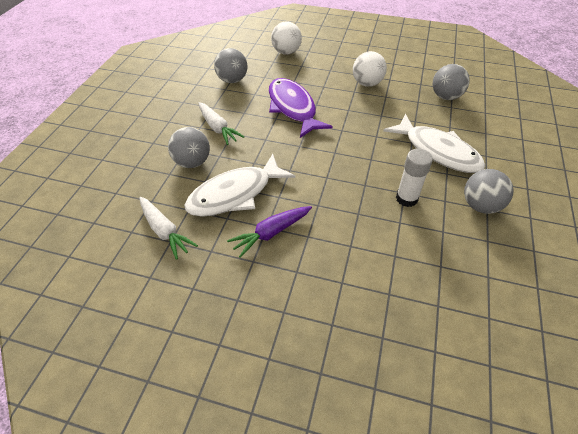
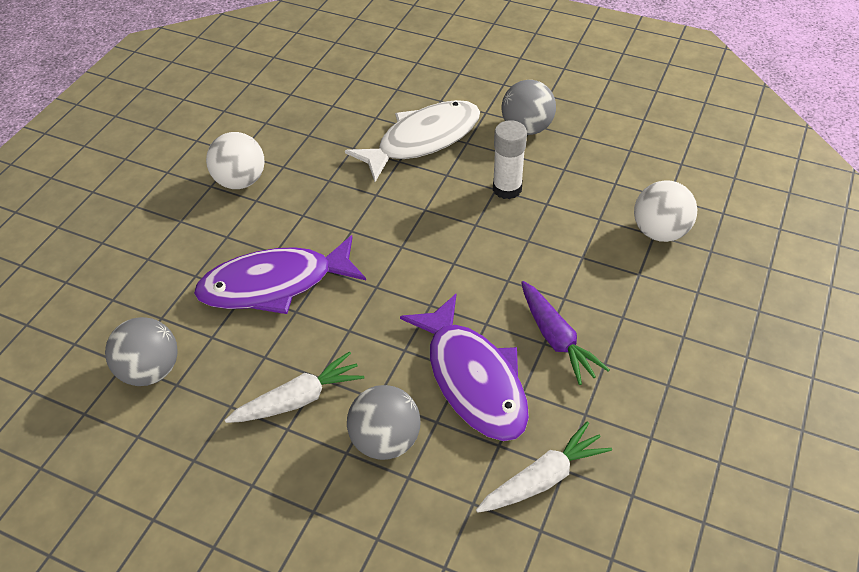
camera: 80 degrees left, 0 degrees up
white fish [184,154,295,217] -> purple fish [400,294,529,441]
white ball [271,21,302,55] -> white ball moved to [634,180,697,242]
grey ball [433,64,470,100] -> none

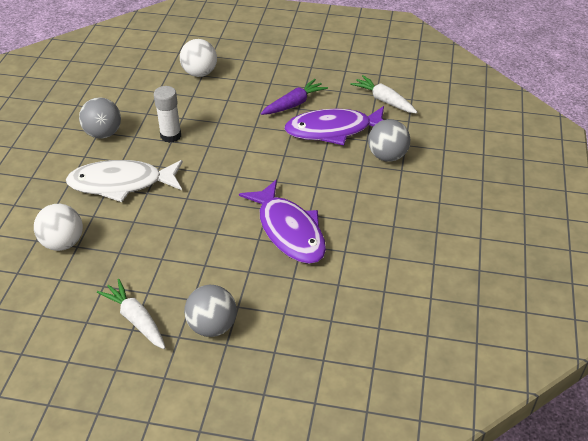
camera: 105 degrees left, 5 degrees down
grey ball [105,317,178,386] -> grey ball moved to [184,285,237,337]
white ball [206,132,264,189] -> white ball moved to [34,204,83,251]
white carrot [225,351,364,423] -> white carrot moved to [97,279,165,349]
white fish [345,100,480,182] -> white fish turned 45 degrees counterclockwise [66,160,183,202]
purple fish [400,294,529,441] -> purple fish turned 150 degrees counterclockwise [284,106,384,145]

